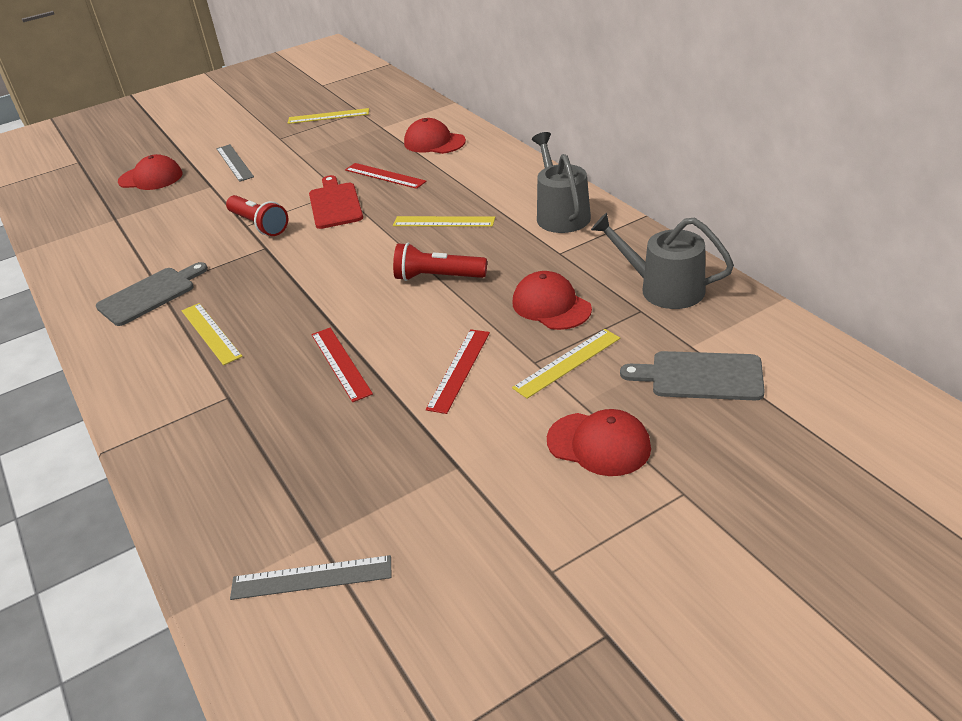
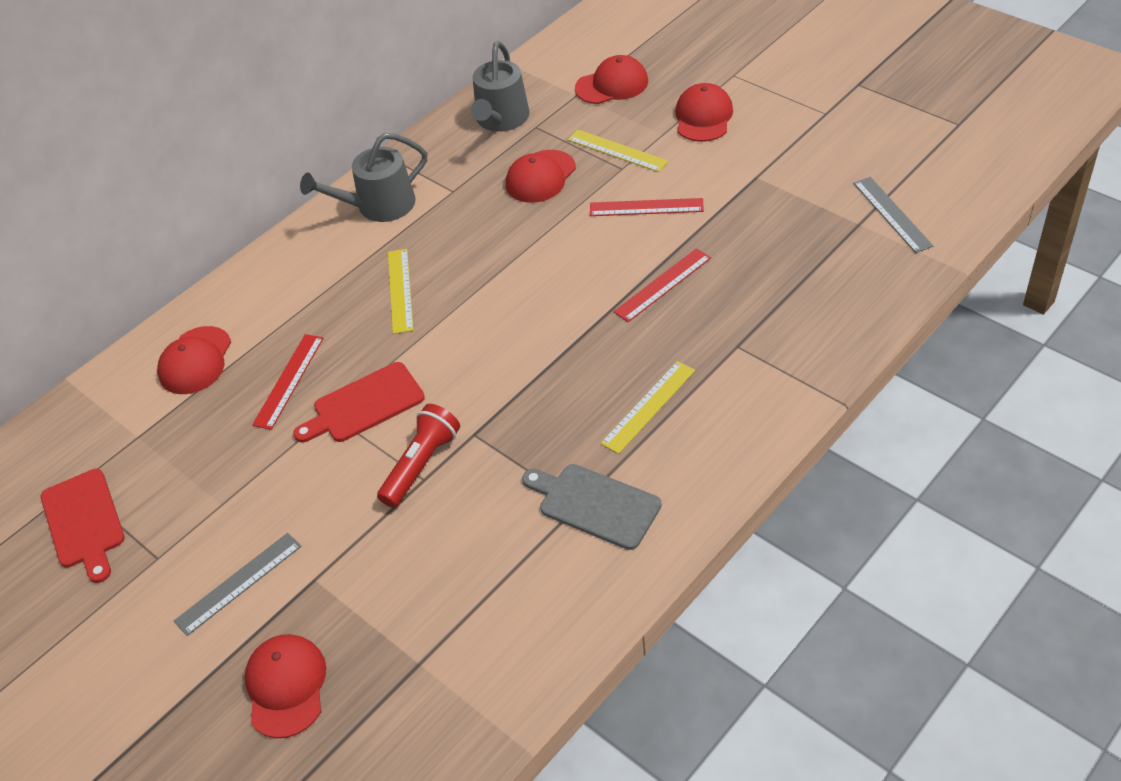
camera: 105 degrees left, 10 degrees up
yellow ruler [288,108,369,124] -> red cutting board [41,469,125,583]
red flashlight [393,243,487,281] -> none
grey cutting board [620,351,765,400] -> red cap [575,55,648,104]

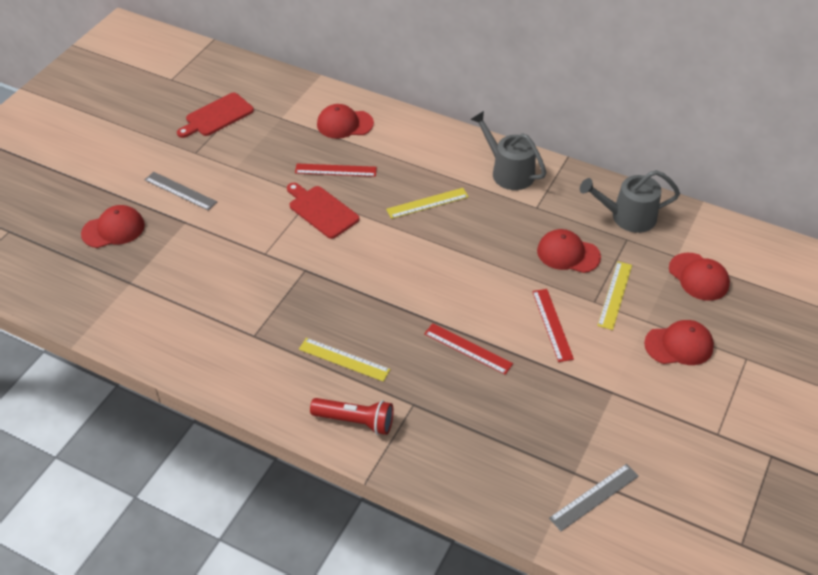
camera: 70 degrees right, 0 degrees up
red flashlight [377,404,460,508] -> red flashlight moved to [310,398,394,435]
grey cutting board [522,464,662,550] -> none

